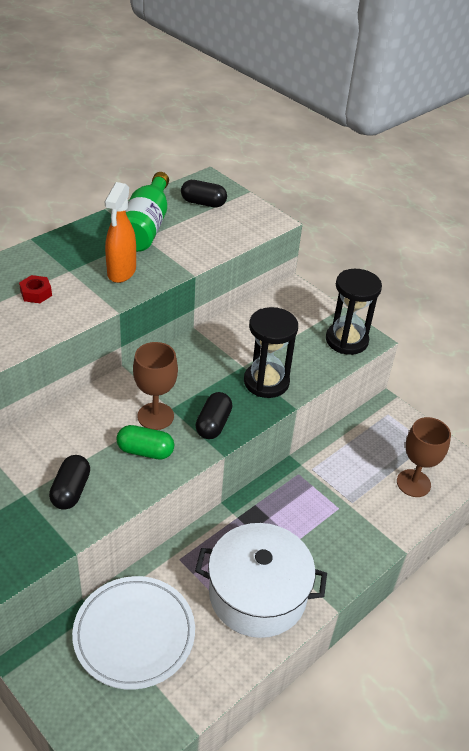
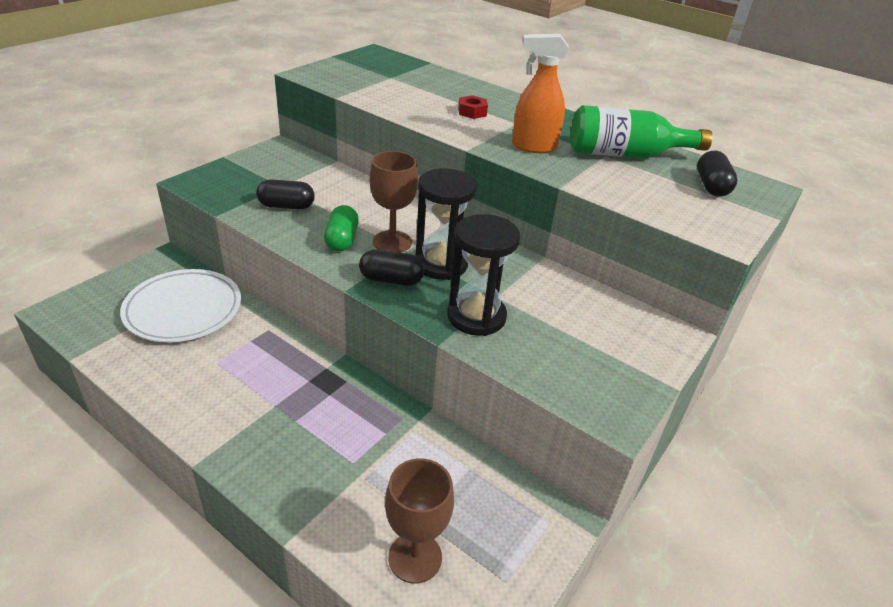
camera: 80 degrees right, 5 degrees down
white pot [195,523,327,638] -> none
black hourglass [326,269,382,355] -> black hourglass moved to [415,168,477,280]

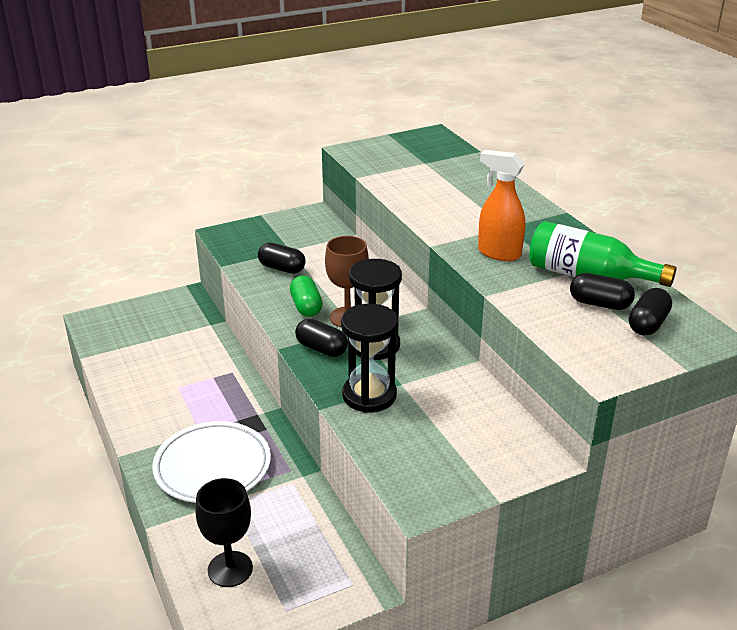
camera: 30 degrees right, 5 degrees down
white plate [120,269,241,342] -> white plate moved to [152,421,271,503]
green capsule [324,205,359,252] -> green capsule turned 45 degrees counterclockwise [290,276,323,317]
brown goblet [385,458,454,584] -> black goblet [195,478,253,587]
red nut [458,95,488,119] -> none
none -> black capsule [570,273,635,310]

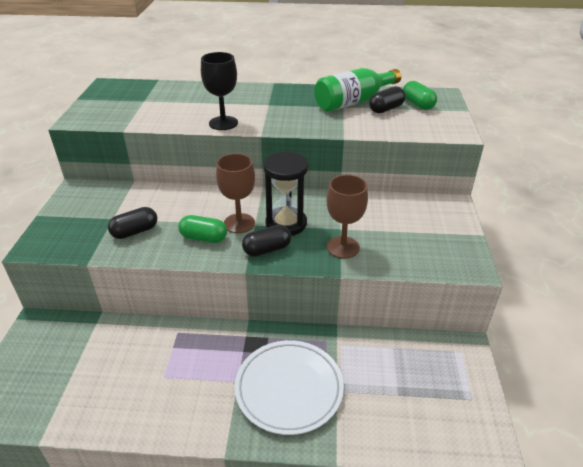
camera: 60 degrees left, 5 degrees up
black goblet [195,478,253,587] -> black goblet moved to [201,52,238,130]
black hourglass [341,304,398,413] -> brown goblet [326,175,368,258]
orange spray bottle [478,150,525,261] -> none
black capsule [629,288,672,335] -> green capsule [403,81,437,110]

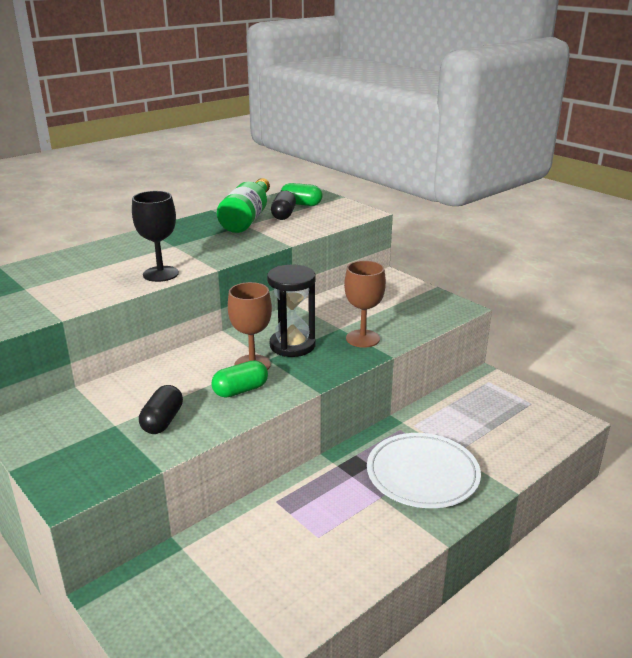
camera: 45 degrees left, 10 degrees down
black capsule [242,225,291,257] -> none

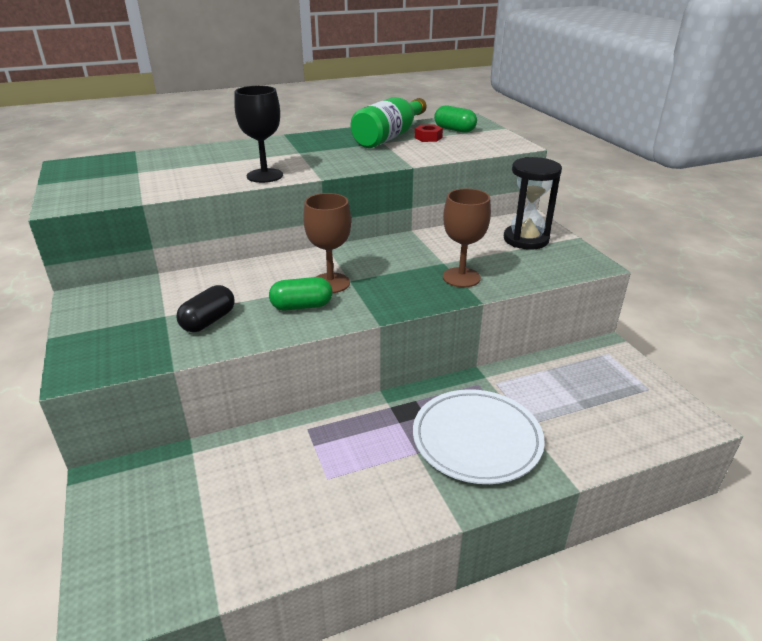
camera: 20 degrees right, 5 degrees up
black hourglass [267,265,316,357] -> black hourglass moved to [504,157,562,250]
black capsule [271,190,296,220] -> red nut [415,125,443,142]

